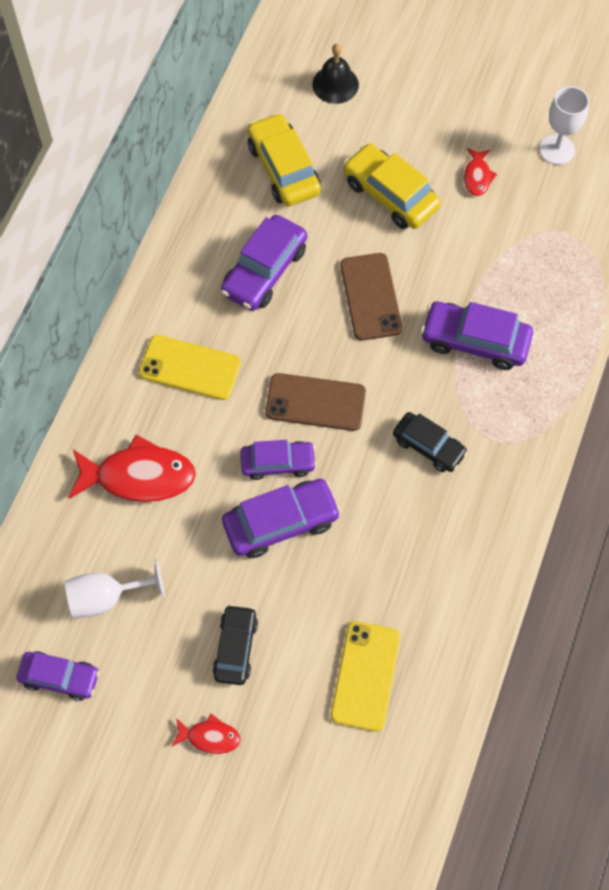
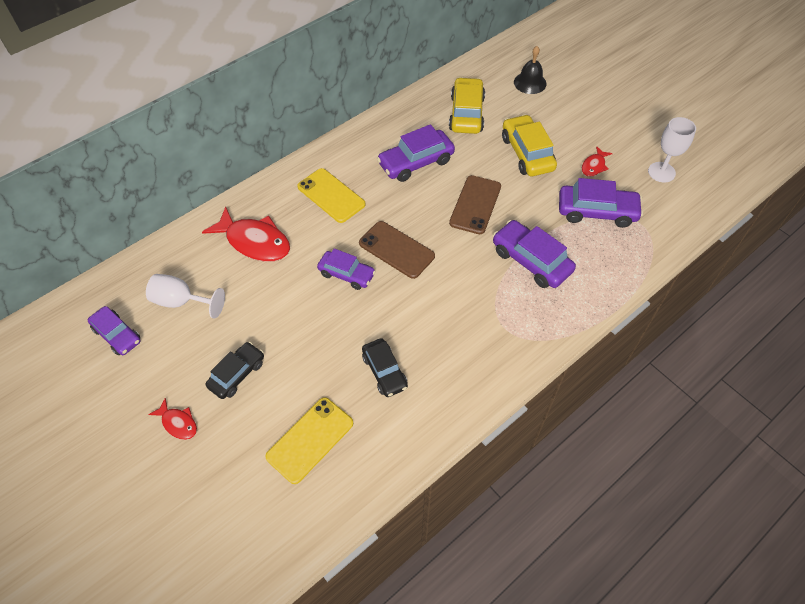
camera: 30 degrees right, 10 degrees down
purple car [222,479,341,558] -> purple car moved to [559,178,643,228]
black car [393,412,468,472] -> black car moved to [362,338,408,397]

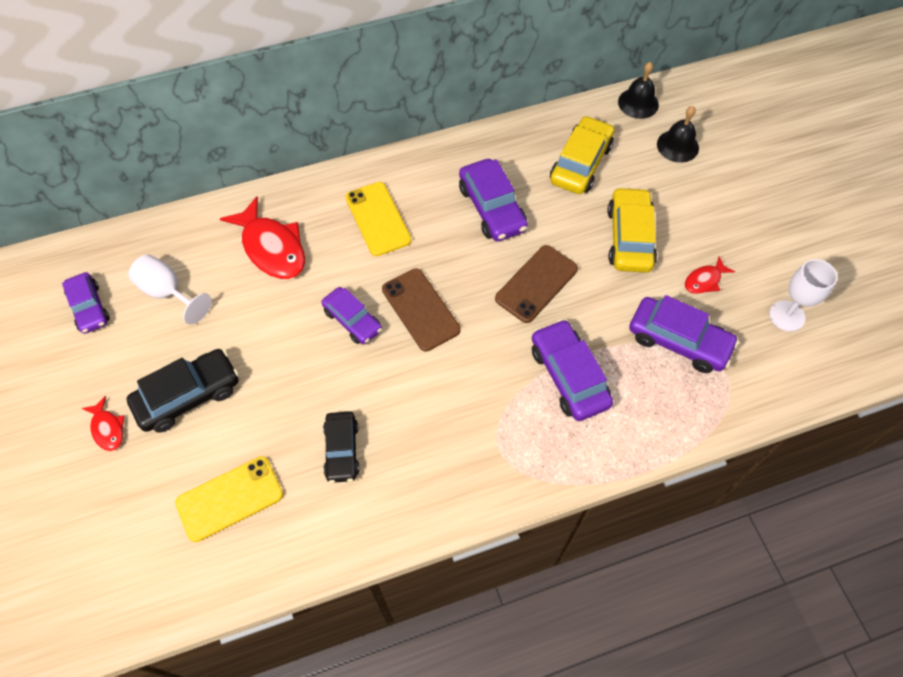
camera: 20 degrees right, 5 degrees up
black car [205,342,264,399] -> black car [127,349,239,433], size x1.50
purple car [377,124,455,182] -> purple car turned 105 degrees counterclockwise [459,159,528,241]
none -> black bell [618,62,659,119]

